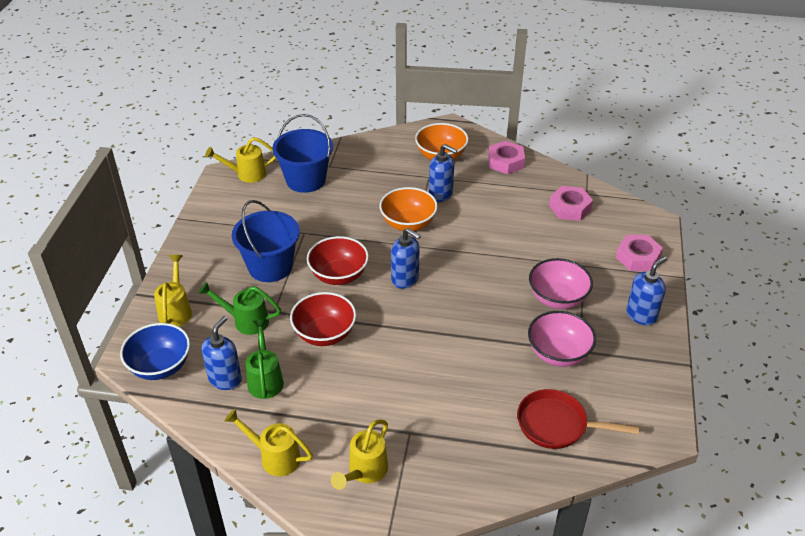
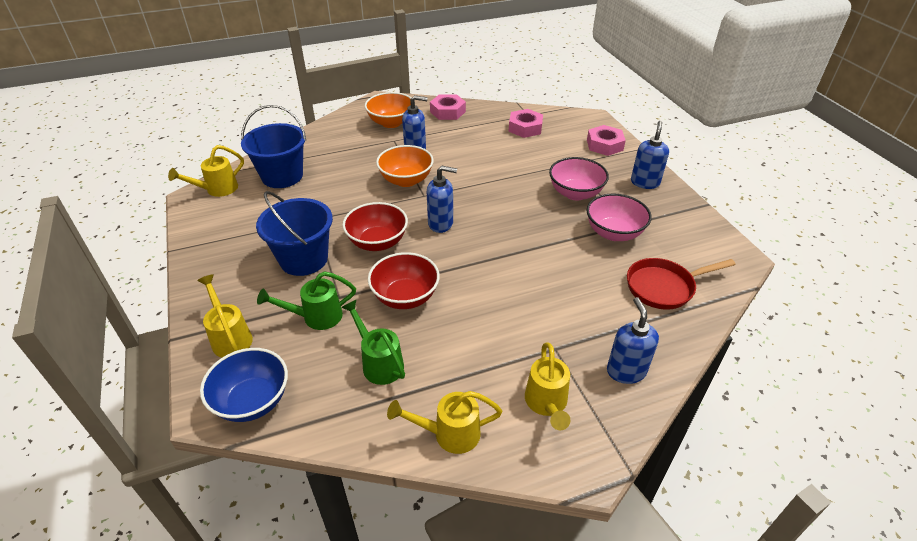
camera: 30 degrees left, 0 degrees up
blue soap dispenser [201,316,242,390] -> blue soap dispenser moved to [607,297,659,384]

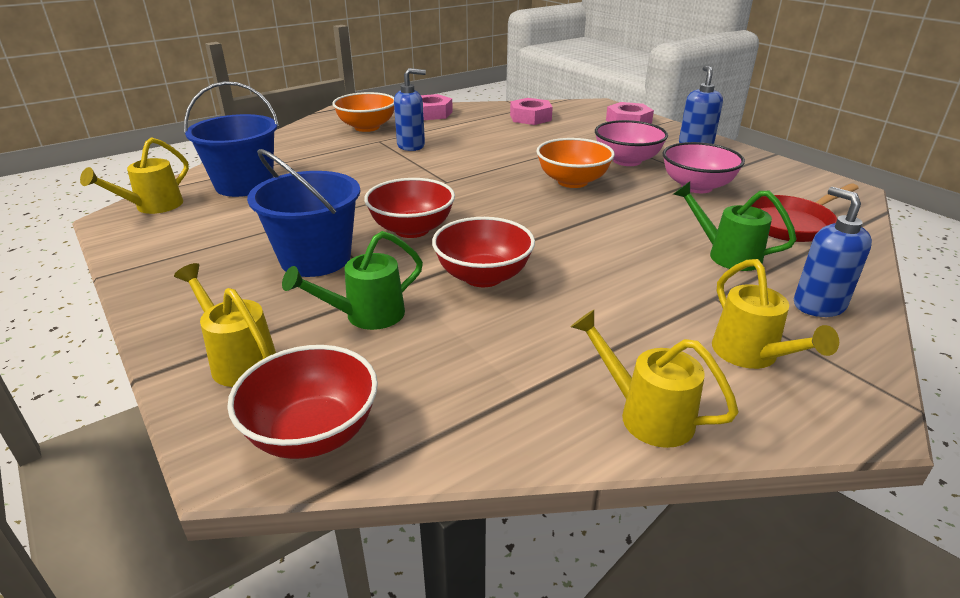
camera: 15 degrees left, 10 degrees down
blue bowl [200,348,288,422] -> red bowl [227,345,378,459]
green watering can [341,300,405,385] -> green watering can moved to [673,182,797,271]
orange bowl [376,145,434,187] -> orange bowl moved to [536,138,615,188]
yellow watering can [387,391,502,454] -> yellow watering can turned 60 degrees clockwise [571,310,739,448]
blue soap dispenser [427,166,457,233] -> none

